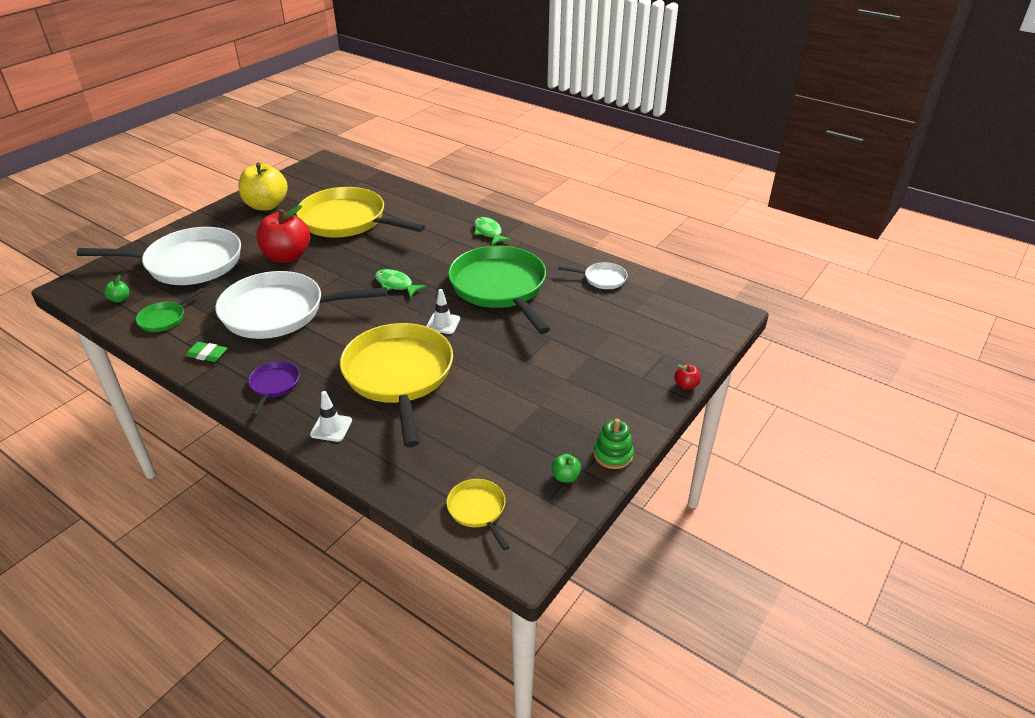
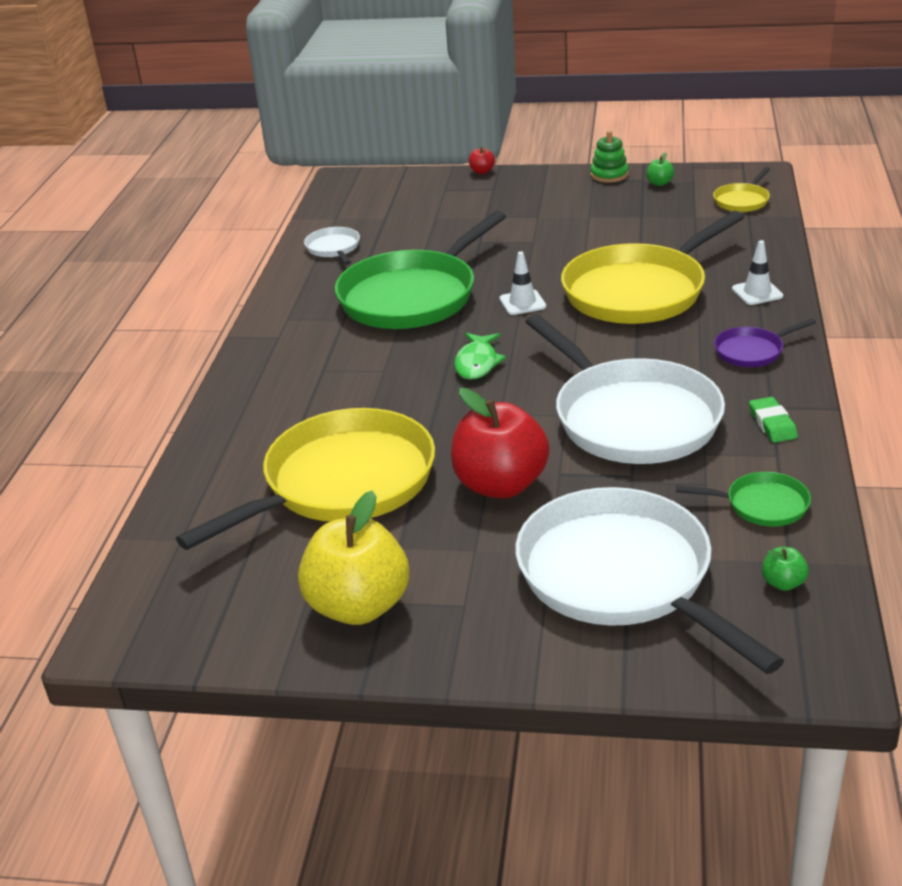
camera: 115 degrees left, 5 degrees down
yellow pan [296,187,425,238] -> yellow pan turned 135 degrees counterclockwise [176,408,435,550]
green fish [474,217,511,245] -> none

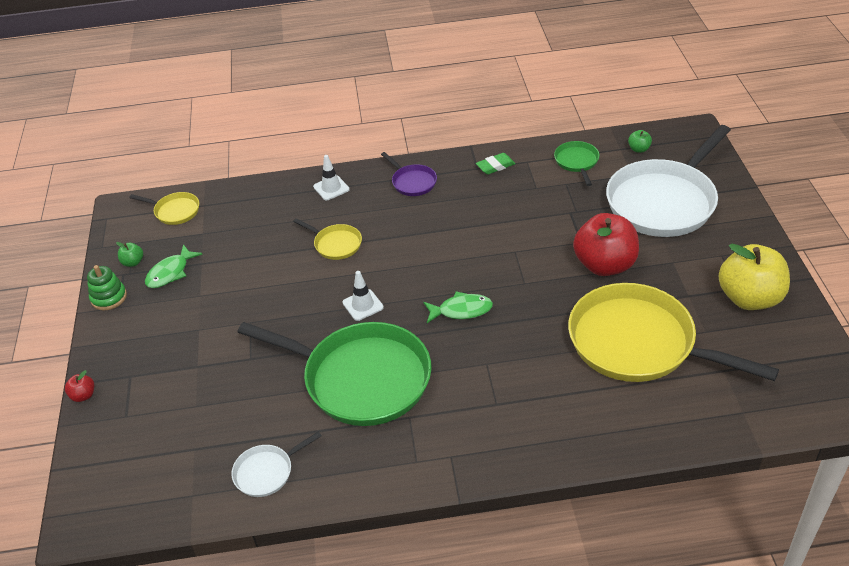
camera: 105 degrees left, 10 degrees up
white pan [525,314,725,464] -> none
yellow pan [561,211,744,324] -> yellow pan [293,218,362,260], size x0.44
none -> green fish [145,244,202,288]

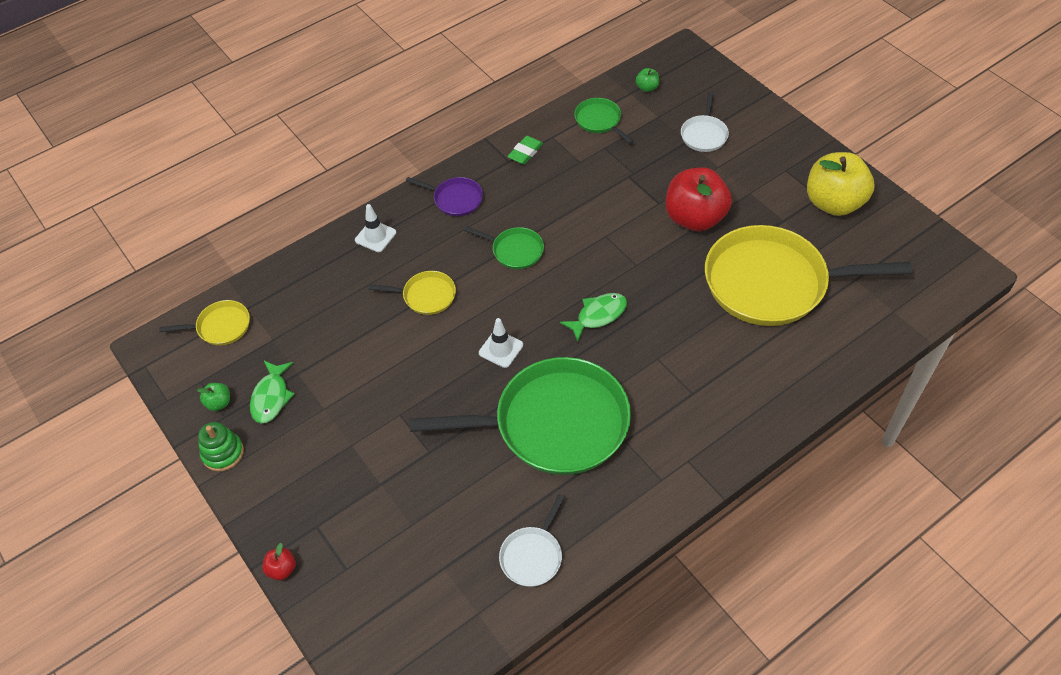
camera: 30 degrees left, 10 degrees up
white pan [606,125,731,237] -> white pan [681,92,729,152], size x0.44
none -> green pan [464,226,544,269]

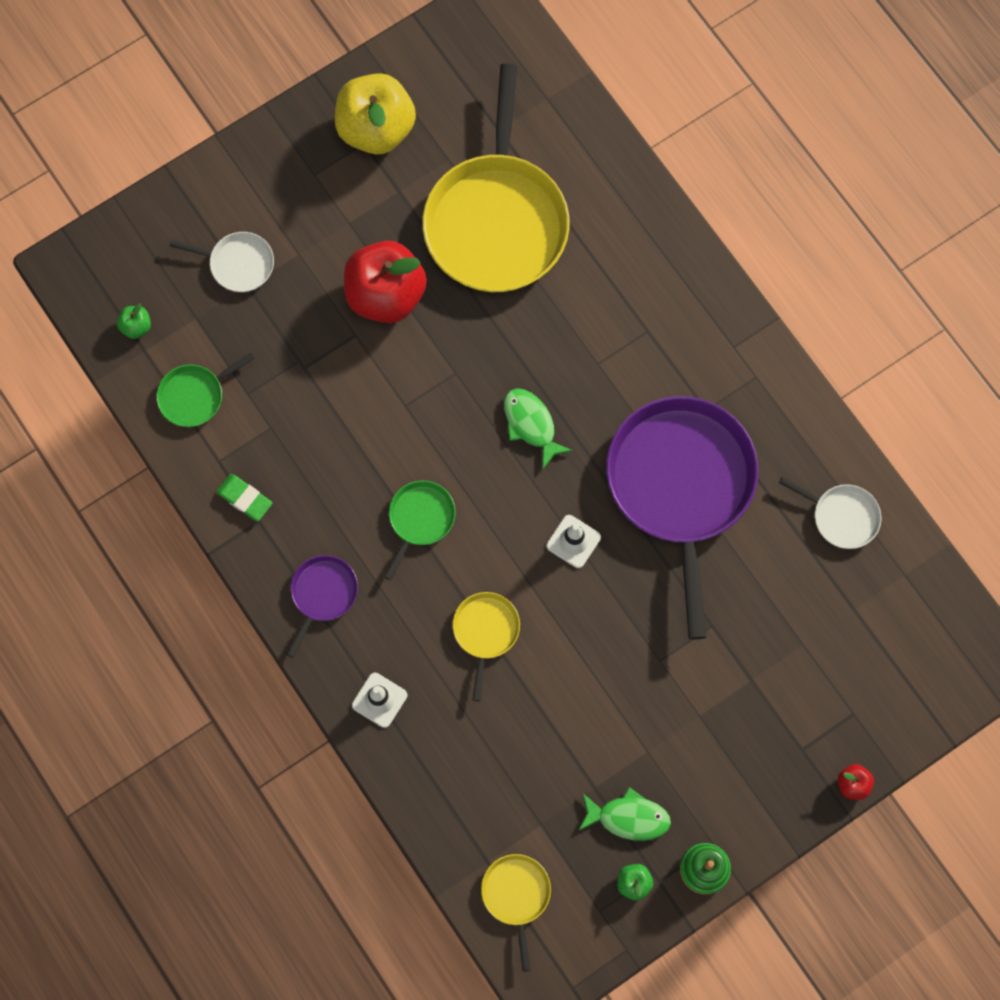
camera: 90 degrees left, 20 degrees up
green pan [410,357,631,475] -> purple pan [606,396,758,640]

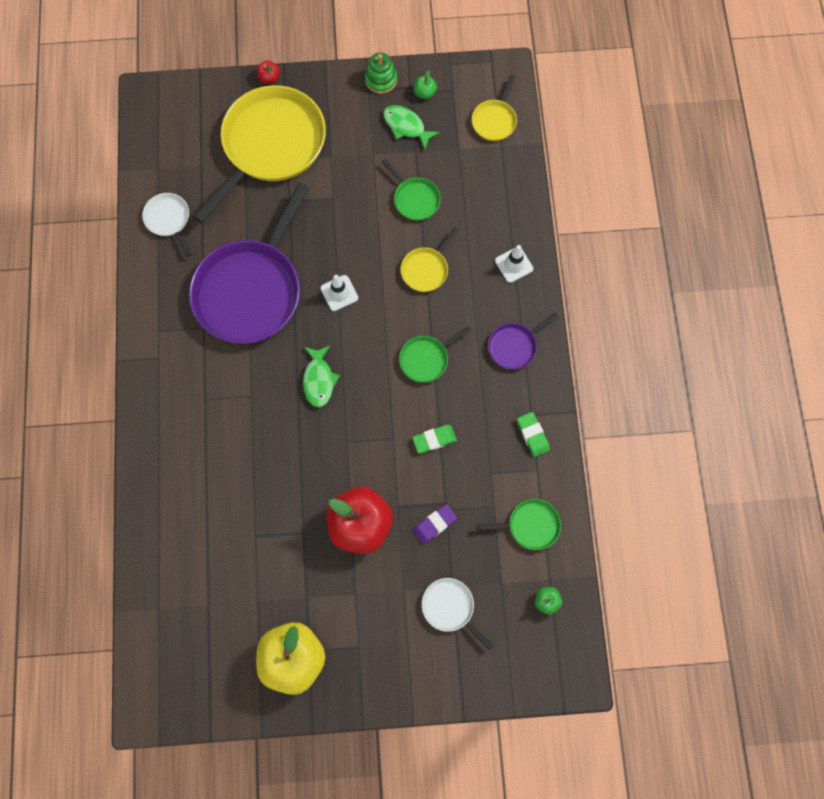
camera: 150 degrees left, 0 degrees up
yellow pan [423,64,570,292] -> yellow pan moved to [193,85,326,223]
none -> green pan [382,159,441,221]
none -> green eraser [412,425,457,454]
none -> purple eraser [413,504,457,544]

